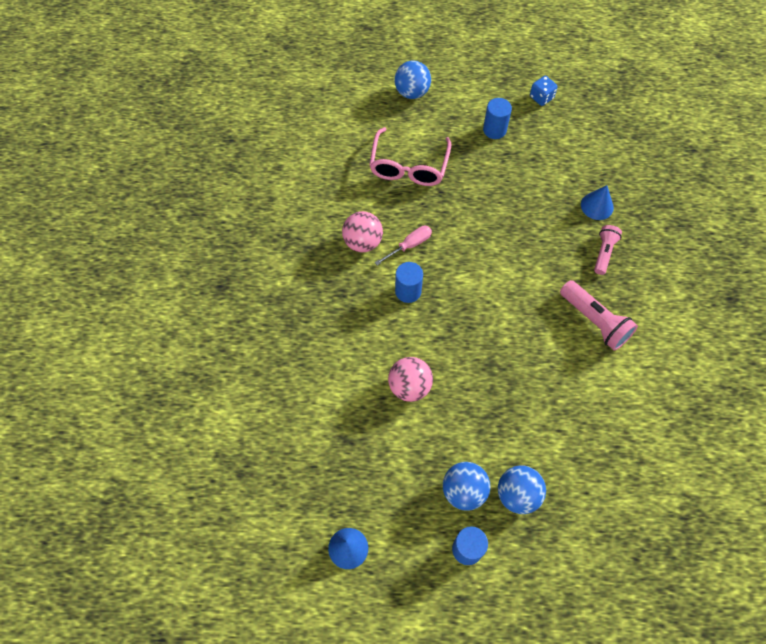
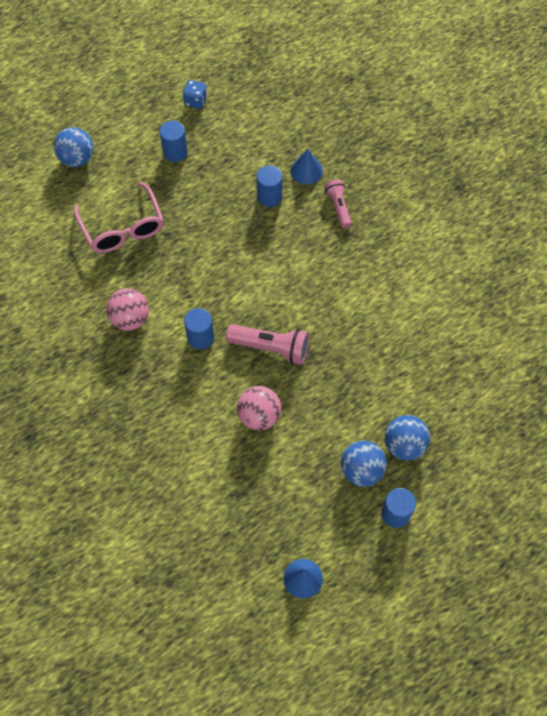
camera: 35 degrees left, 0 degrees up
pink screwdriver [375,226,432,265] -> none
pink flashlight [560,280,638,351] -> pink flashlight moved to [226,324,309,365]
none -> blue cylinder [257,165,282,207]

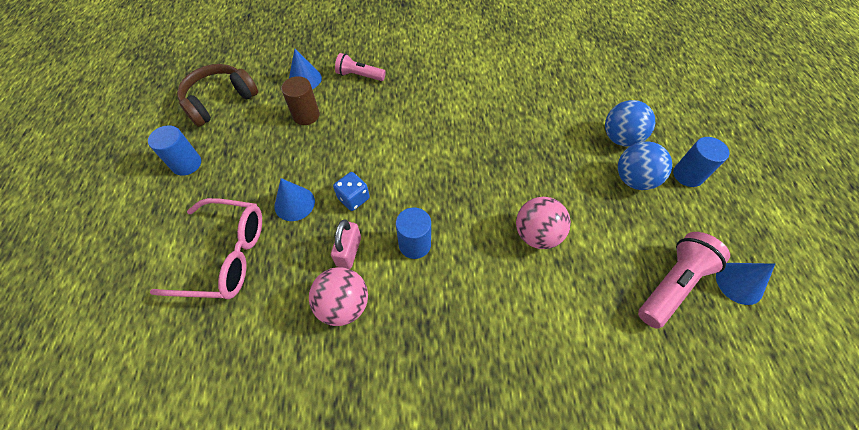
camera: 60 degrees left, 5 degrees down
blue ball [54,127,93,167] -> none
blue dice [183,80,207,109] -> blue dice moved to [333,172,370,211]
pink flashlight [226,324,309,365] -> pink flashlight moved to [638,232,730,329]
blue cylinder [257,165,282,207] -> brown cylinder [281,76,320,125]
none -> brown headphones [177,64,258,127]
none -> blue cone [274,178,315,221]
none -> pink padlock [331,219,361,269]

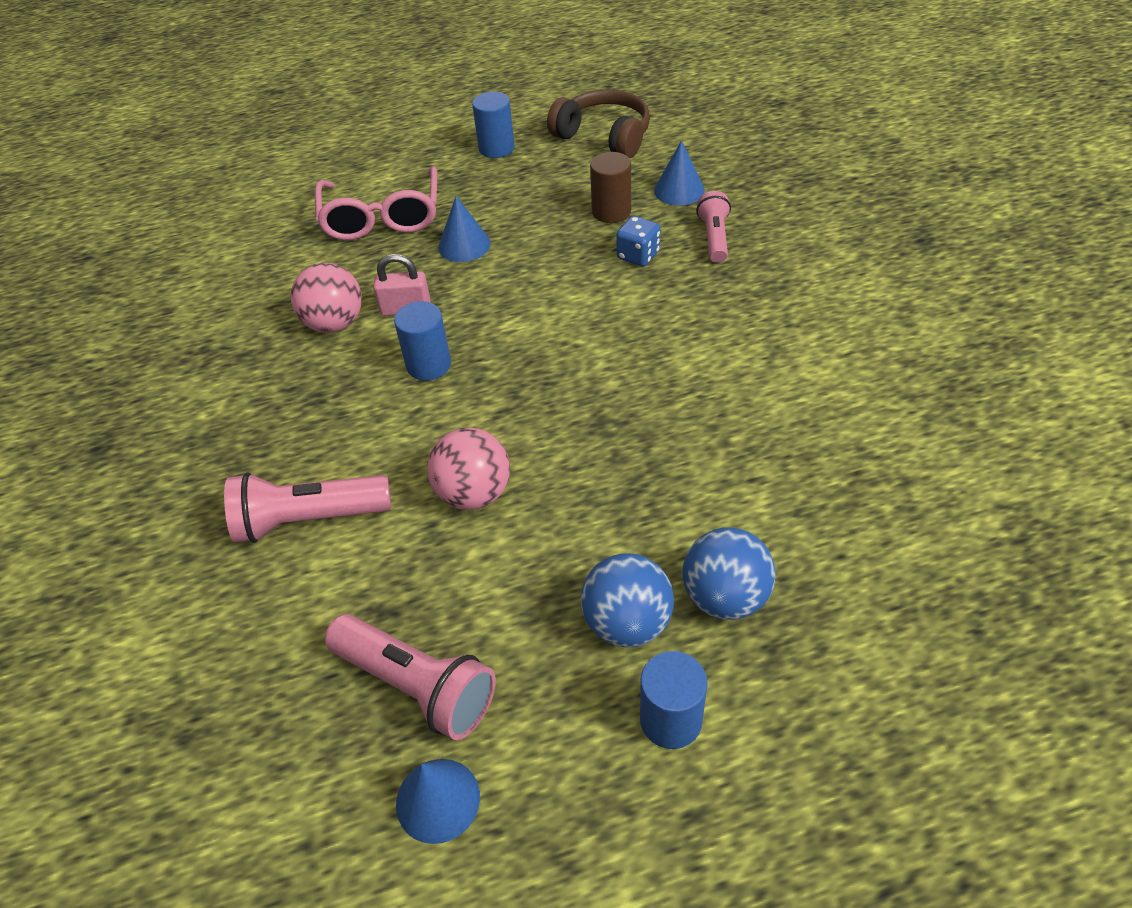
camera: 80 degrees right, 10 degrees down
blue dice [333,172,370,211] -> blue dice moved to [616,216,660,267]
none -> pink flashlight [224,472,391,543]

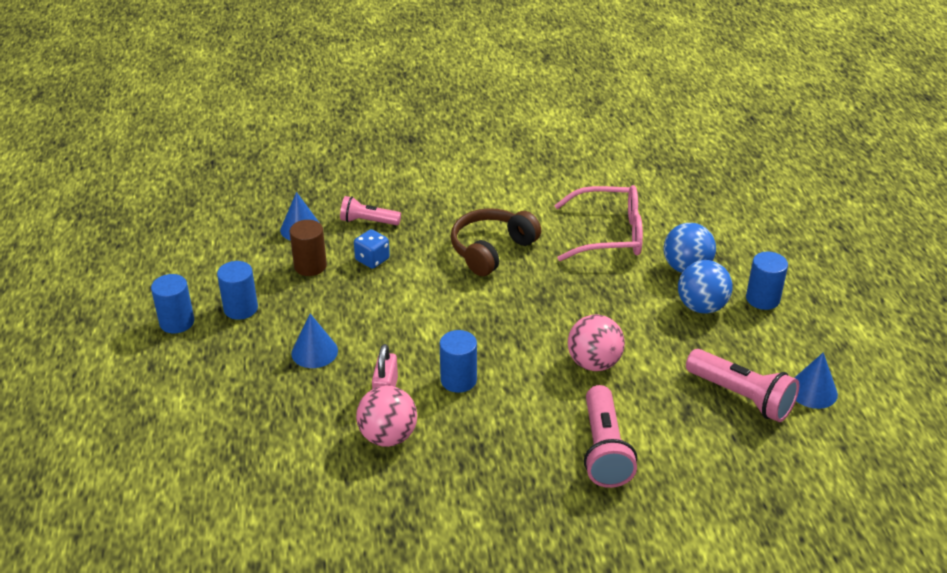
camera: 85 degrees left, 10 degrees down
pink glasses [315,166,437,240] -> pink glasses moved to [554,185,643,261]
pink flashlight [325,614,496,740] -> pink flashlight turned 90 degrees clockwise [686,349,799,422]
brown headphones [547,89,650,158] -> brown headphones moved to [451,208,541,276]
none -> blue cylinder [217,261,258,320]

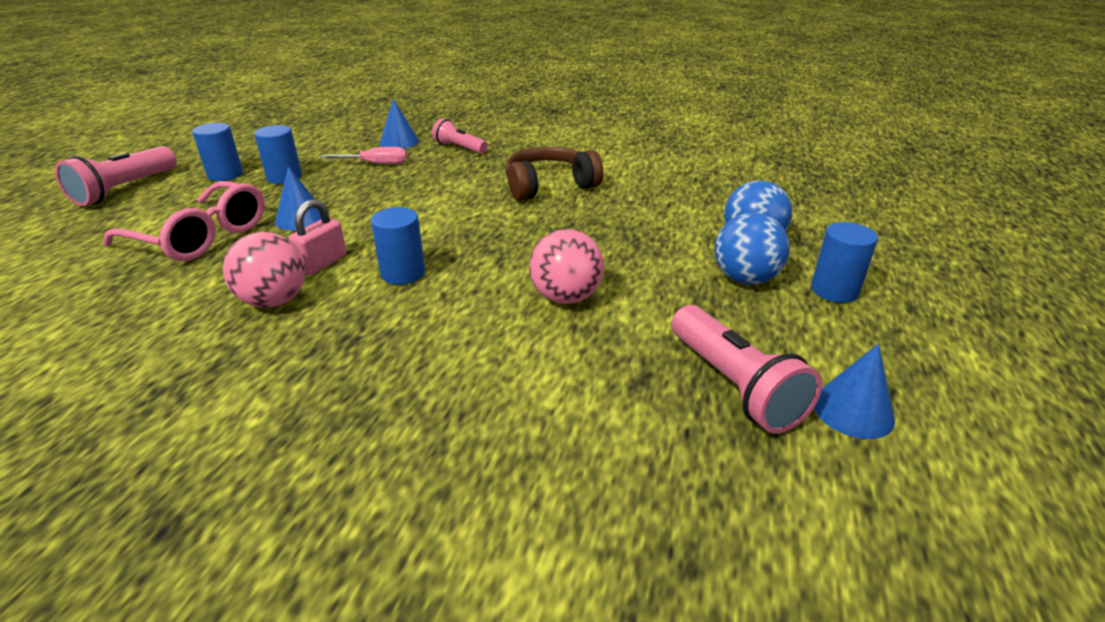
camera: 25 degrees right, 5 degrees down
brown cylinder [290,220,327,276] -> pink screwdriver [320,147,407,164]
blue dice [354,229,390,269] -> none
pink glasses [554,185,643,261] -> pink glasses moved to [103,181,265,261]
pink flashlight [584,385,637,488] -> pink flashlight moved to [55,146,177,206]

